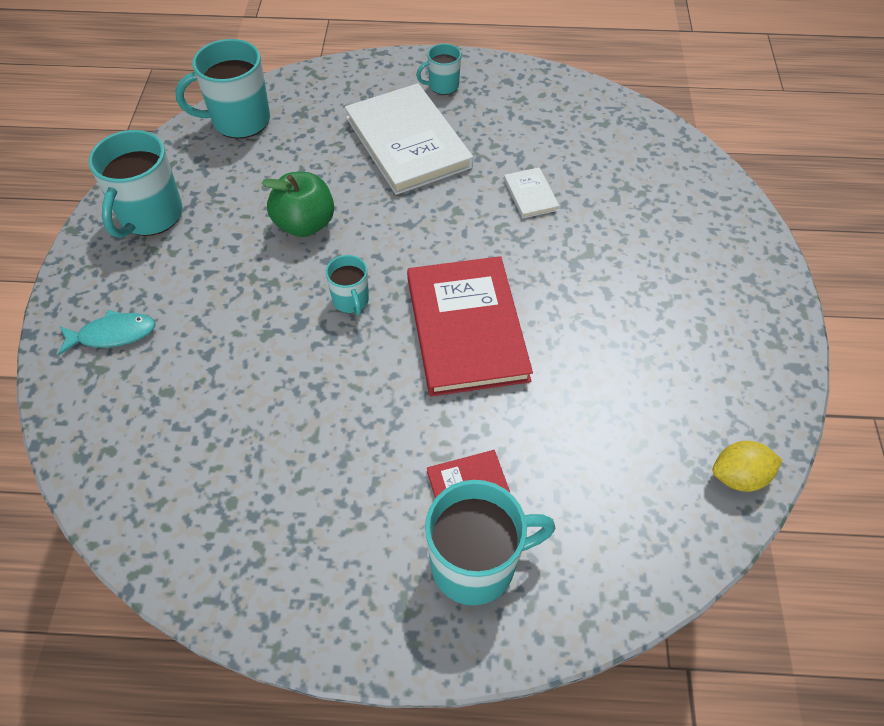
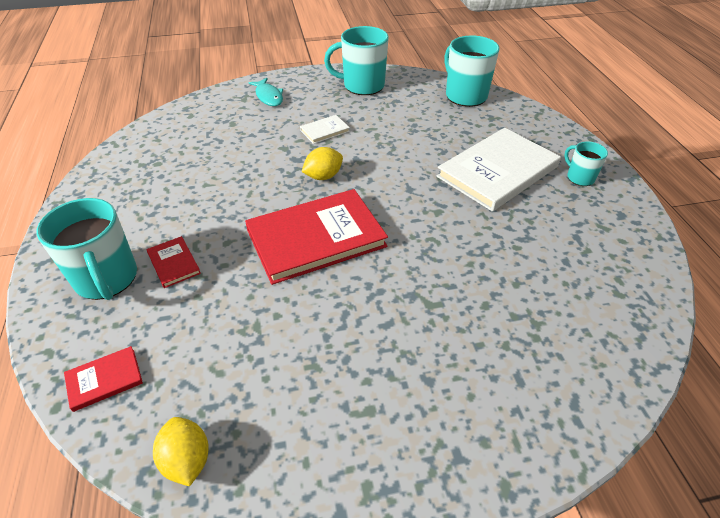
camera: 75 degrees right, 10 degrees down
green apple [262,172,334,237] -> none
turquoise mug [325,255,369,315] -> yellow lemon [302,147,343,180]
white book [504,167,559,218] -> white book moved to [300,115,350,144]
none -> red book [64,346,143,412]

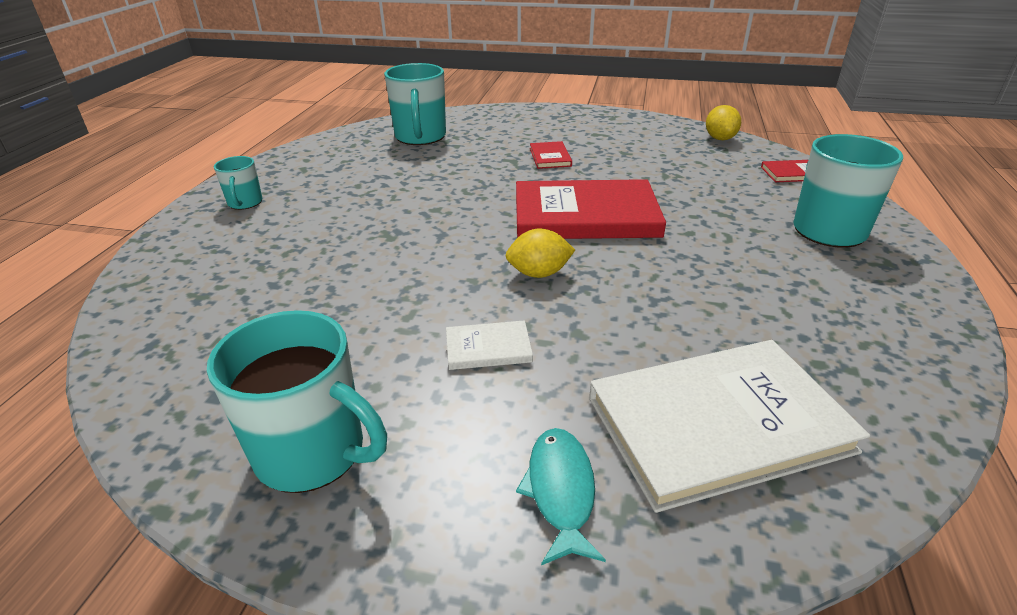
camera: 155 degrees left, 10 degrees down
red book [147,236,201,288] -> red book moved to [530,141,572,169]
white book [437,128,561,212] -> white book moved to [589,340,870,513]
turquoise mug [445,36,500,107] -> turquoise mug moved to [384,63,446,145]

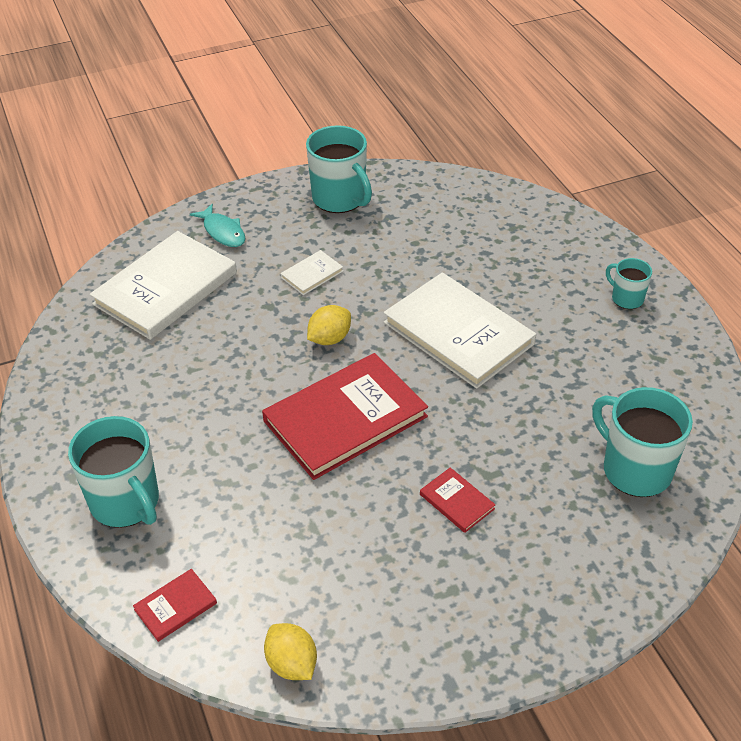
camera: 145 degrees right, 10 degrees up
turquoise mug [207,310,387,493] -> turquoise mug turned 120 degrees counterclockwise [306,125,372,213]
none -> white book [384,272,536,389]

